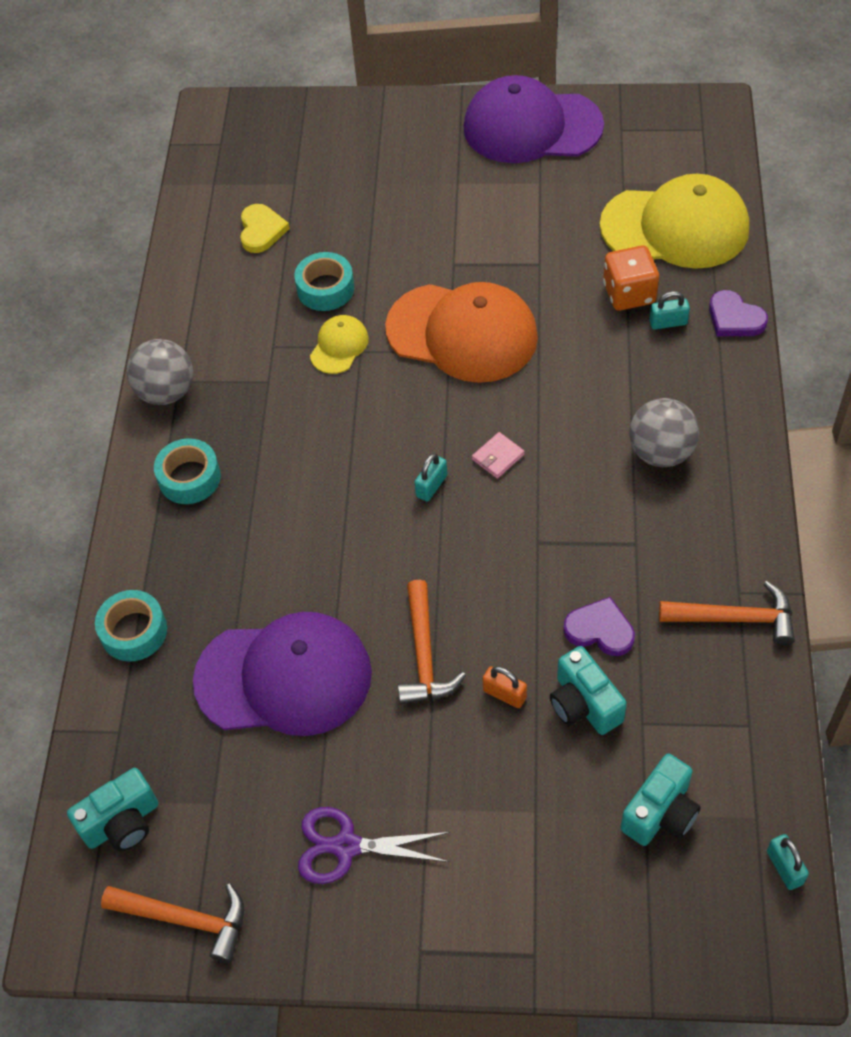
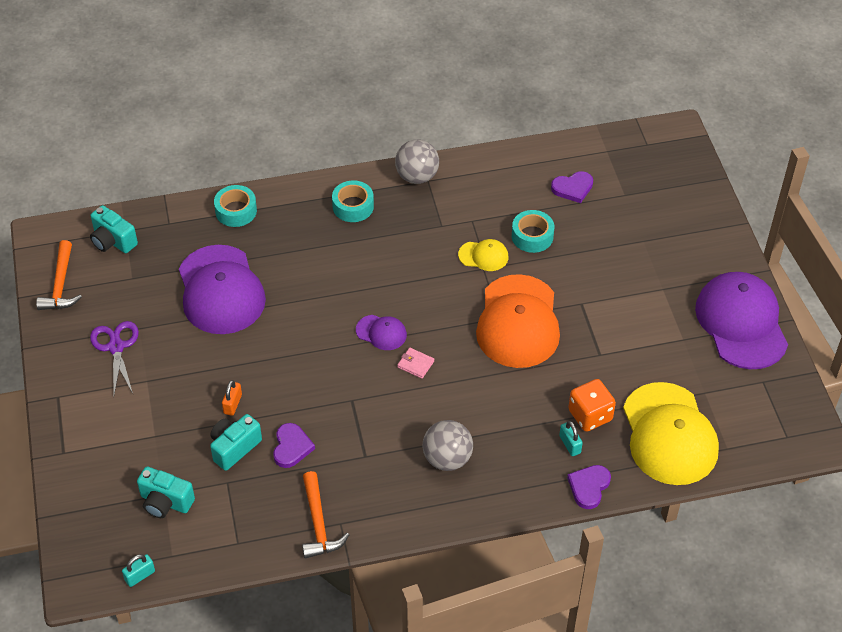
camera: 70 degrees right, 5 degrees down
yellow heart [240,204,290,253] -> purple heart [551,171,593,203]
orange hammer [398,580,466,705] -> none
turquoise padlock [414,453,447,502] -> purple cap [356,315,407,350]

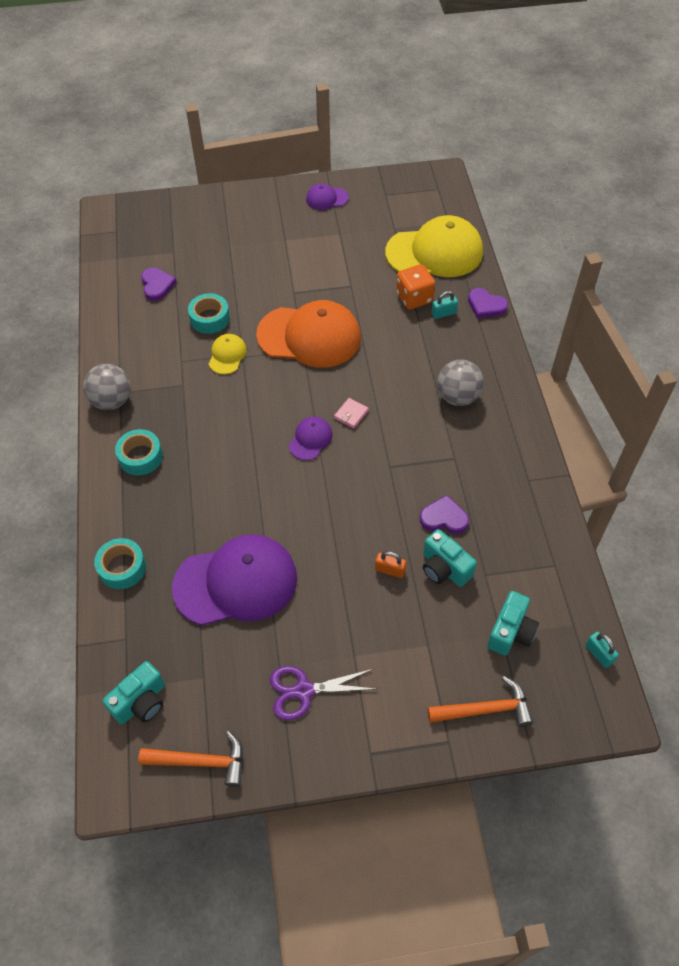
camera: 85 degrees left, 5 degrees up
orange hammer [302,471,349,559] -> orange hammer moved to [428,676,533,727]
purple cap [695,272,788,369] -> purple cap [306,184,349,210], size x0.46

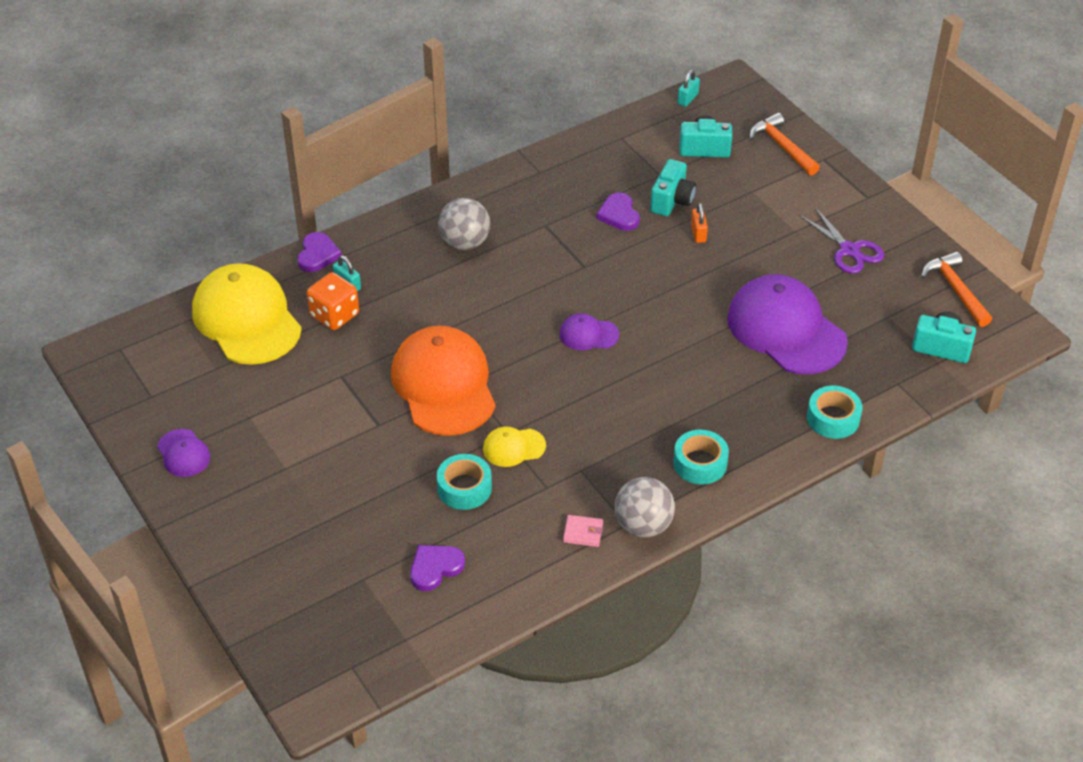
camera: 115 degrees left, 10 degrees down
pink wallet [334,398,369,429] -> pink wallet moved to [563,515,603,547]

